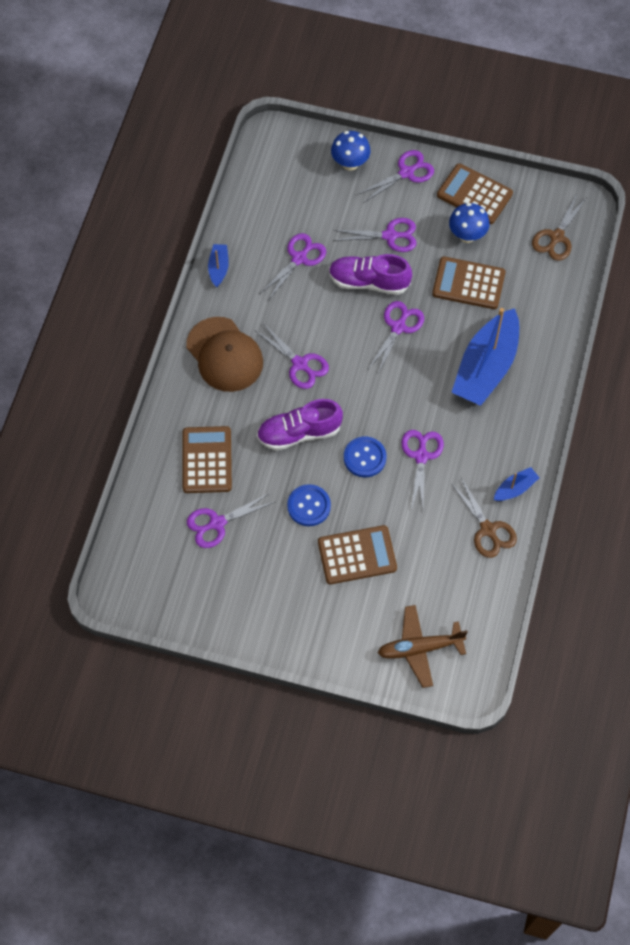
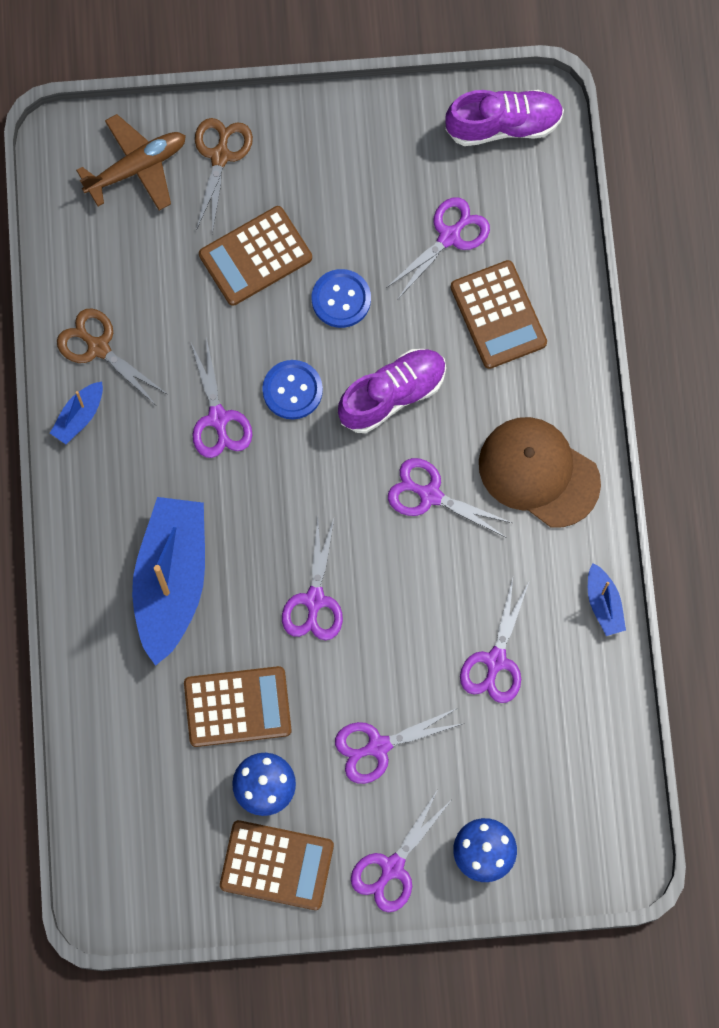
camera: 160 degrees right, 10 degrees up
purple shoe [329,254,412,295] -> purple shoe moved to [445,90,564,146]
brown scissors [532,194,587,261] -> brown scissors moved to [195,118,253,234]

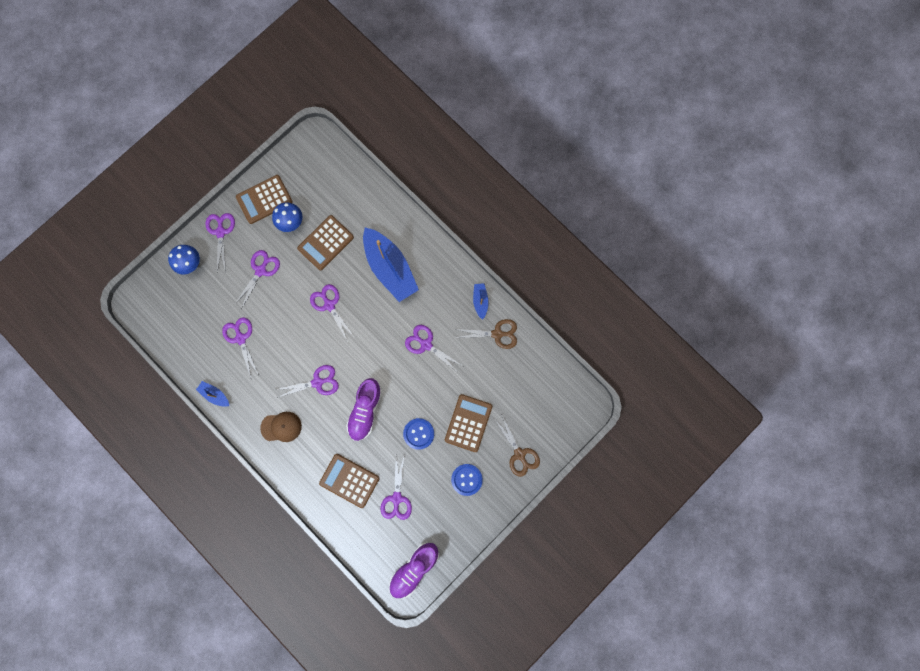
camera: 140 degrees right, 5 degrees up
brown plane [76,114,186,211] -> none
blue button [262,360,323,419] -> blue button moved to [451,464,483,496]
brown cap [479,417,601,527] -> brown cap [260,412,302,442], size x0.63

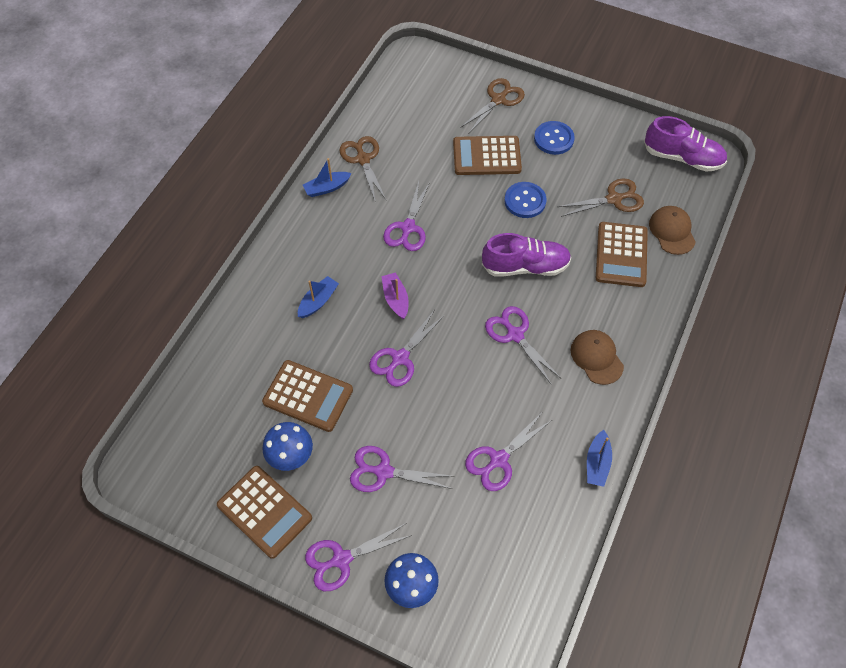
camera: 110 degrees left, 20 degrees down
blue boat [363,227,419,302] -> blue boat [298,276,339,318], size x0.44
purple scissors [381,457,412,520] -> brown scissors [557,178,644,217]
none -> purple boat [381,273,409,319]
none -> brown cap [649,206,696,255]

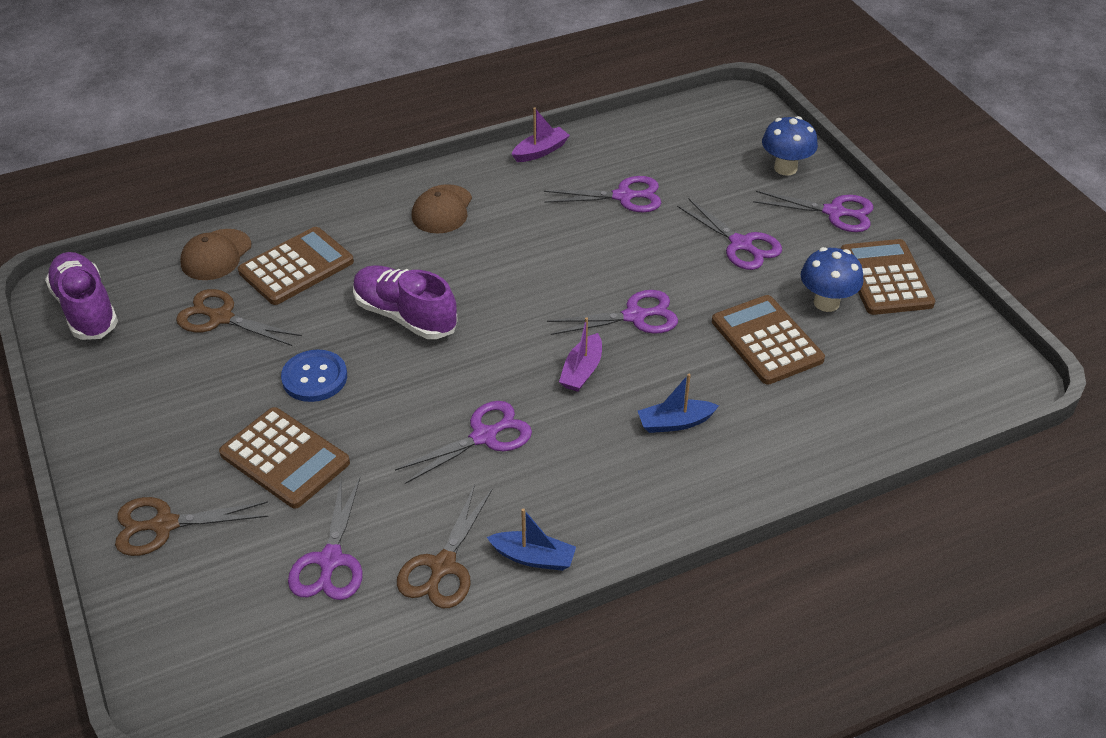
camera: 140 degrees left, 15 degrees down
purple scissors [485,306,562,385] -> purple scissors moved to [288,477,363,600]
blue button [534,121,575,155] -> none
blue boat [587,430,612,487] -> purple boat [511,107,570,162]

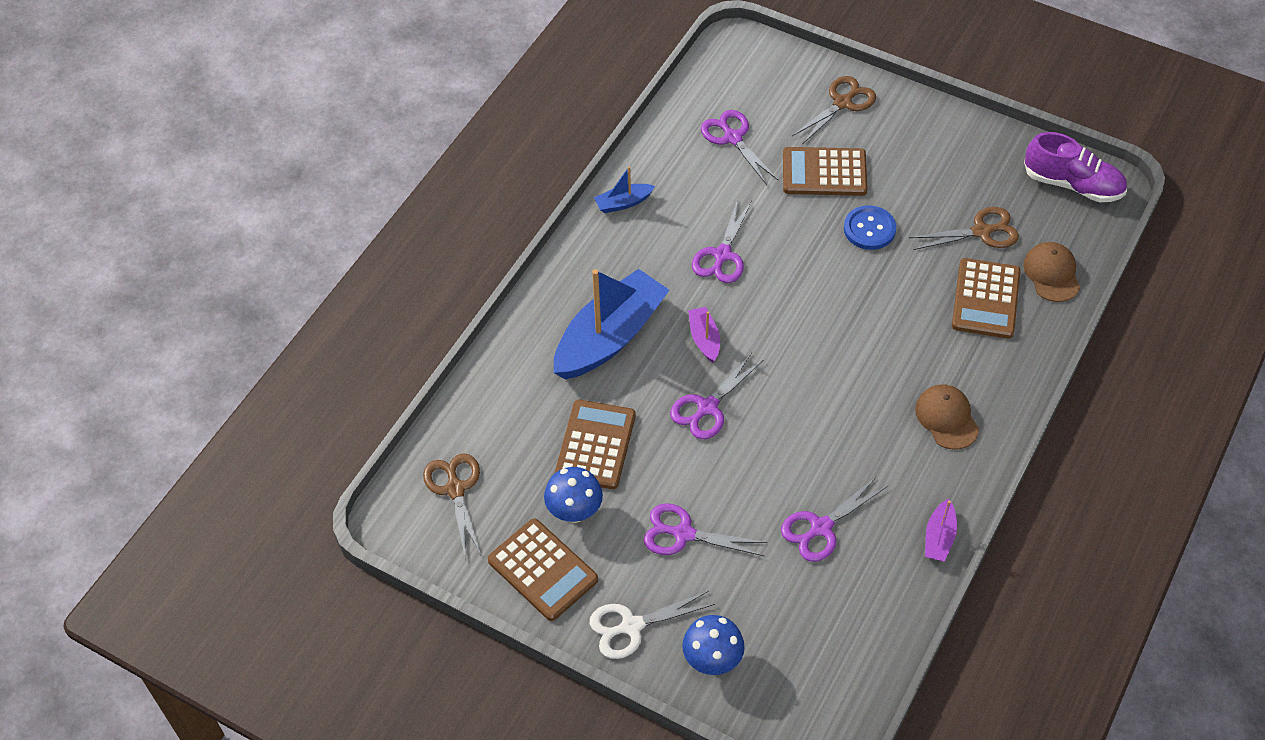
camera: 145 degrees right, 10 degrees up
purple shoe [353,265,458,339] -> none
brown scissors [397,485,493,608] -> brown scissors moved to [423,453,481,556]
blue boat [638,374,719,433] -> blue boat [554,269,670,379], size x2.27
brown calculator [712,295,825,385] -> brown calculator turned 105 degrees counterclockwise [555,400,636,489]
purple scissors [753,191,874,232] -> white scissors [590,591,715,659]

